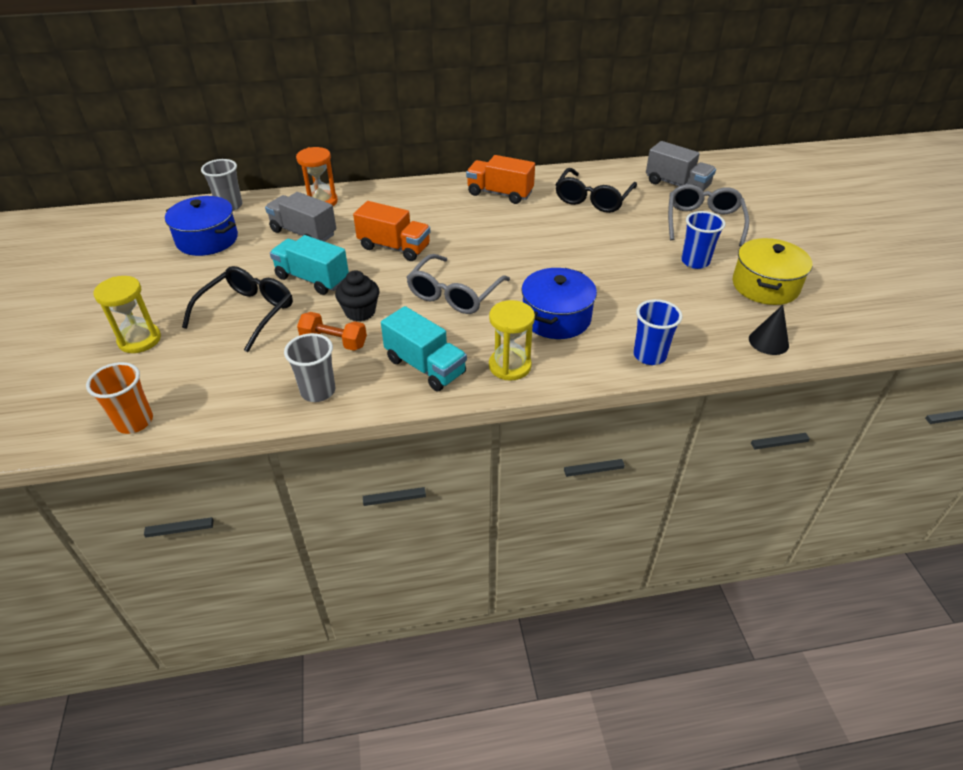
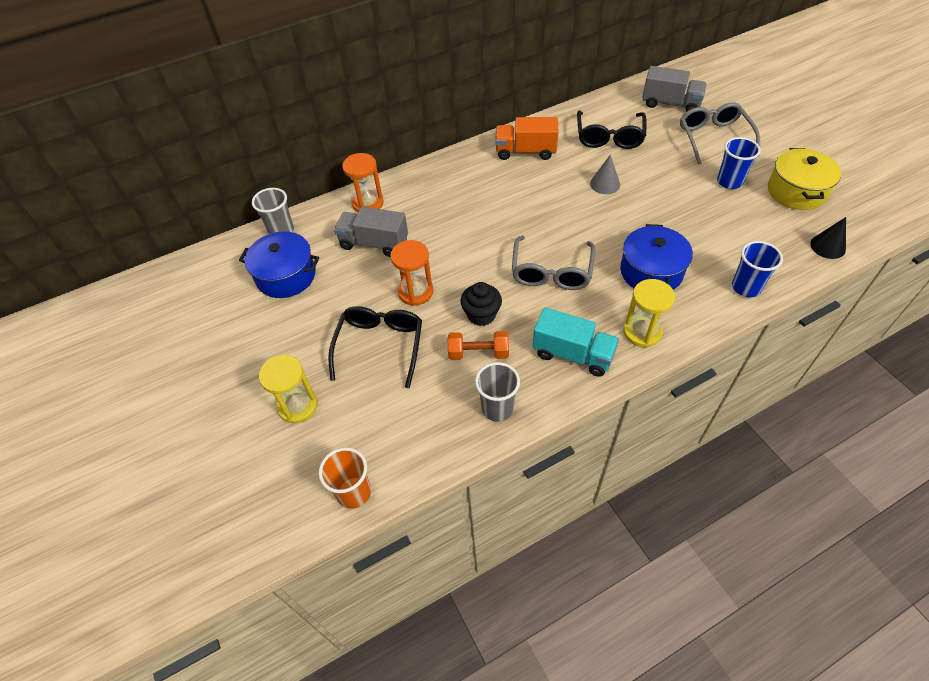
camera: 15 degrees left, 10 degrees up
turquoise truck [270,235,349,295] -> orange hourglass [390,240,433,306]
orange truck [353,201,430,261] -> none
none -> grey cone [590,154,620,194]

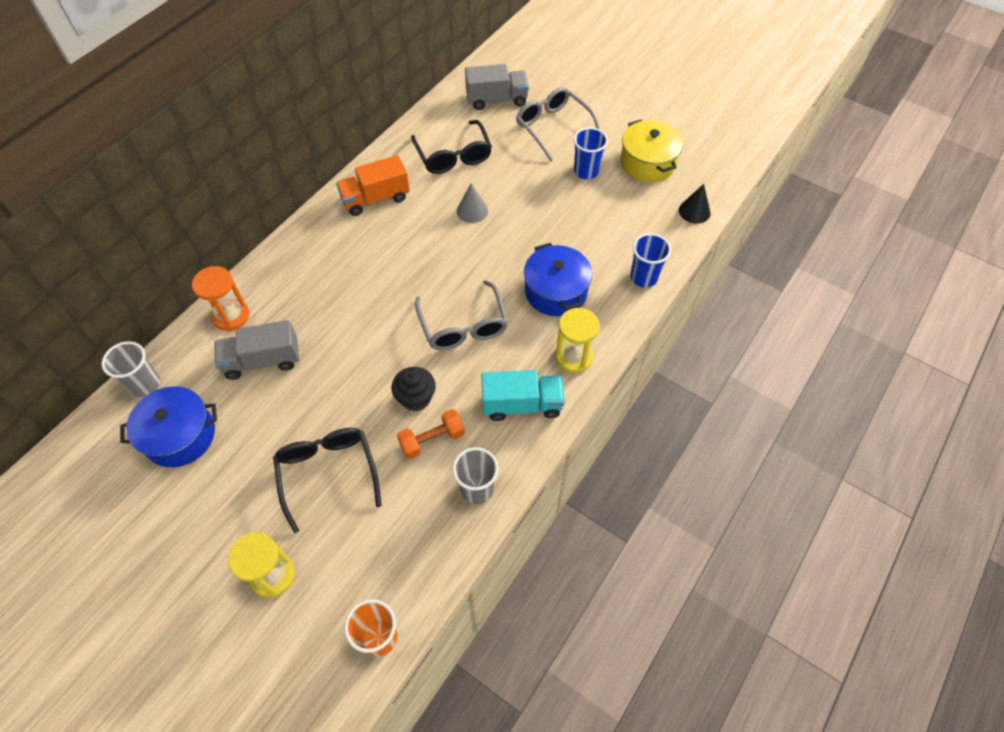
camera: 30 degrees left, 5 degrees up
orange hourglass [390,240,433,306] -> none

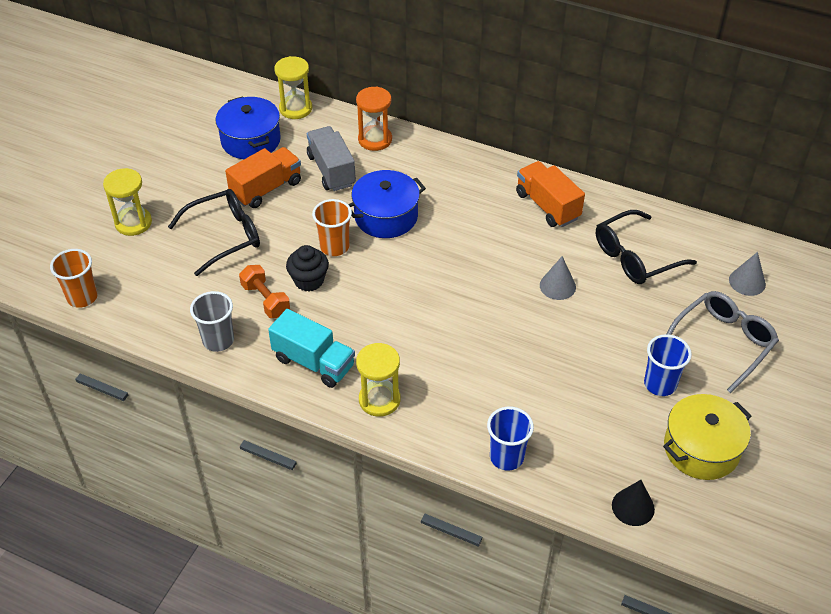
camera: 80 degrees right, 10 degrees down
grey cup [102,341,160,397] -> yellow hourglass [274,56,312,119]
grey glasses [415,280,508,350] -> none
grey truck [465,64,529,110] -> grey cone [729,252,766,296]
turquoise truck [481,370,565,421] -> turquoise truck turned 45 degrees counterclockwise [268,309,355,388]
blue pot [524,243,592,316] -> blue pot moved to [348,170,426,238]
none -> orange truck [225,147,301,208]
none -> orange cup [312,199,352,256]

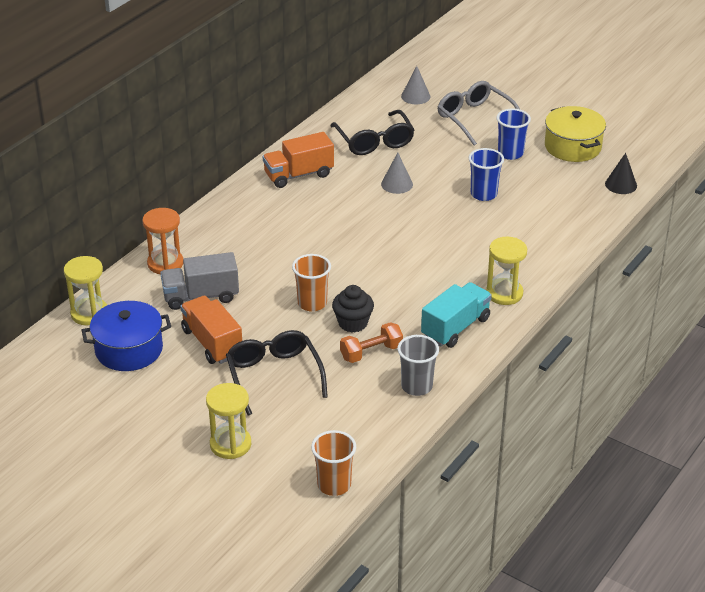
camera: 80 degrees left, 10 degrees down
blue pot [348,170,426,238] -> none
blue cup [487,407,534,471] -> blue cup moved to [469,148,504,201]

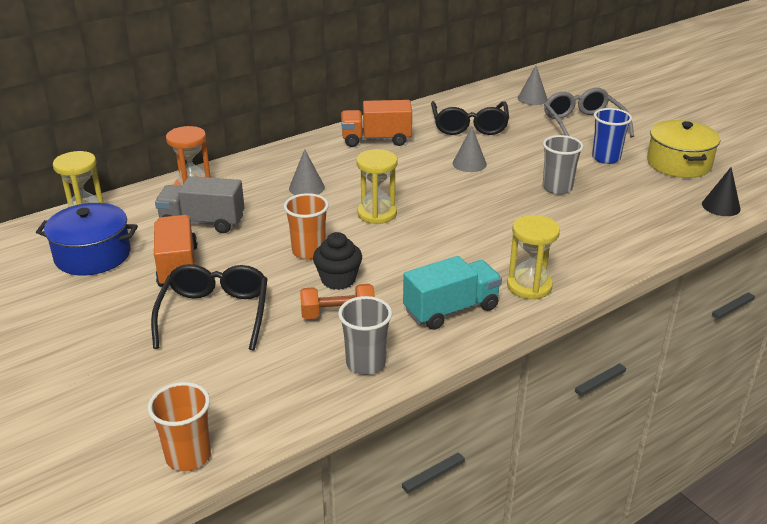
camera: 20 degrees right, 5 degrees down
yellow hourglass [206,383,251,459] -> yellow hourglass moved to [356,149,398,224]
blue cup [469,148,504,201] -> grey cup [543,135,584,195]
none -> grey cone [289,149,325,195]

